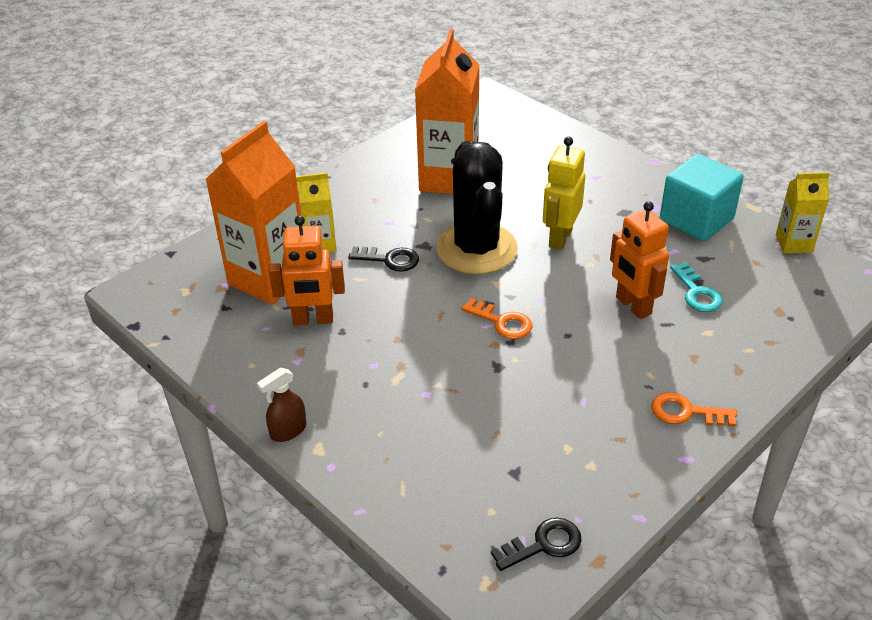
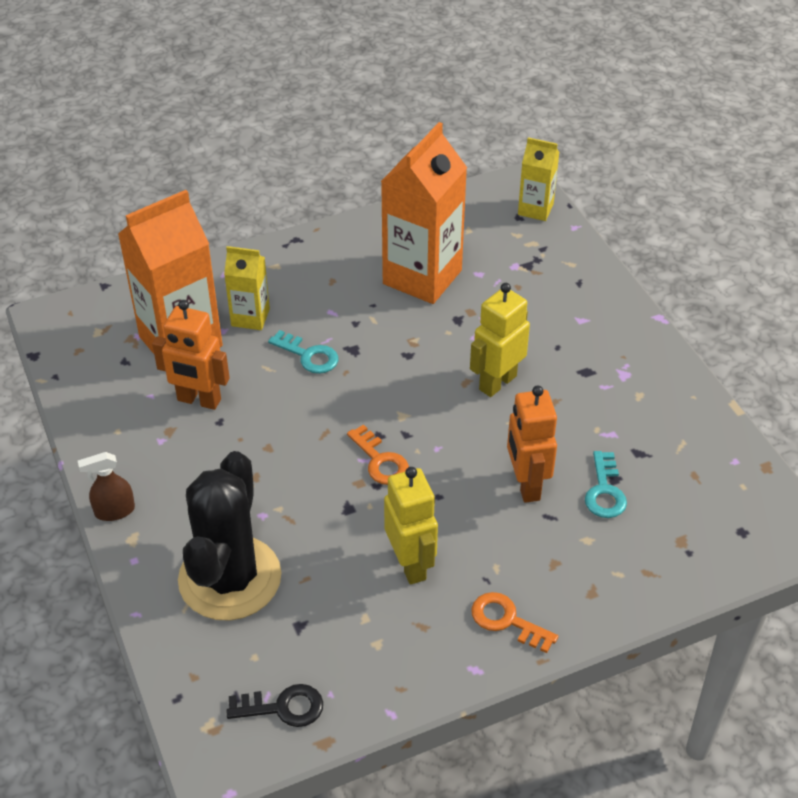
camera: 20 degrees right, 5 degrees up
black key [348,246,419,272] -> turquoise key [268,330,338,374]
black cactus [436,141,518,274] -> black cactus moved to [178,451,282,621]
turquoise cube [660,154,744,241] -> none
yellow carton [776,172,830,253] -> yellow carton moved to [518,137,559,221]
none -> yellow robot [384,467,438,585]

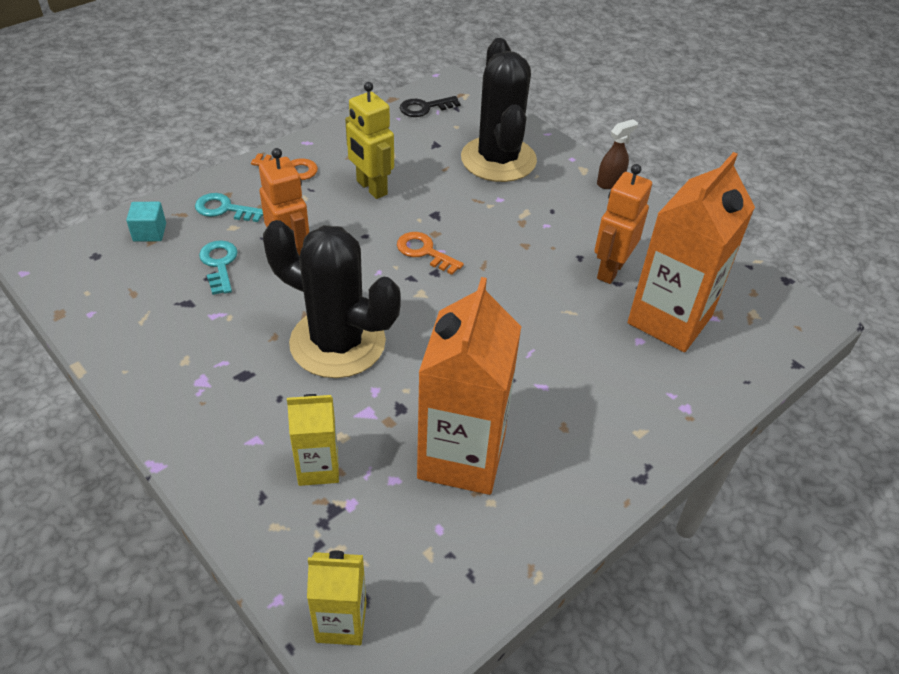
camera: 160 degrees right, 0 degrees up
orange robot [152,300,230,410] -> orange robot turned 60 degrees counterclockwise [594,164,652,284]
yellow carton [224,246,270,330] -> yellow carton moved to [287,394,339,486]
turquoise key [268,330,338,374] -> turquoise key moved to [195,193,263,222]
yellow robot [470,283,530,397] -> black cactus [263,220,401,378]
none -> turquoise cube [126,202,166,242]

